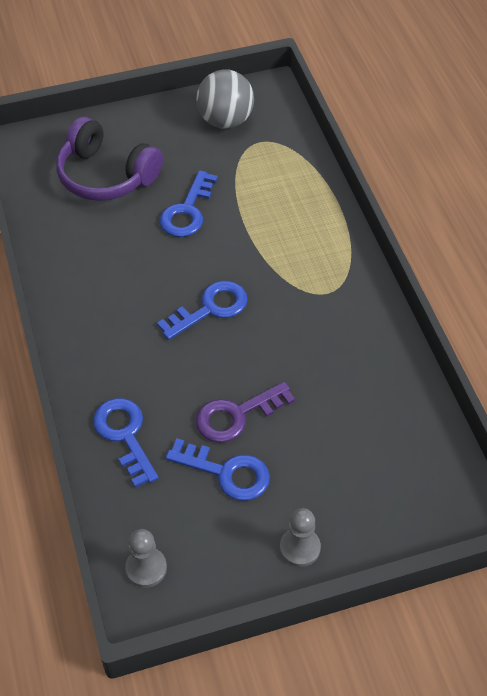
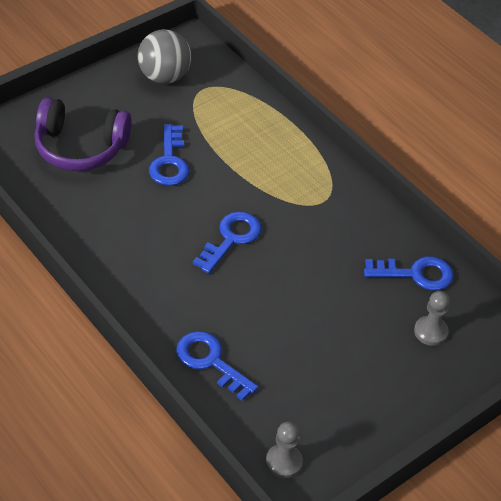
camera: 25 degrees left, 5 degrees down
blue key [166,438,270,501] -> blue key moved to [364,256,454,291]
purple key [196,382,295,443] -> none
grey pawn [280,508,321,567] -> grey pawn moved to [414,291,450,346]

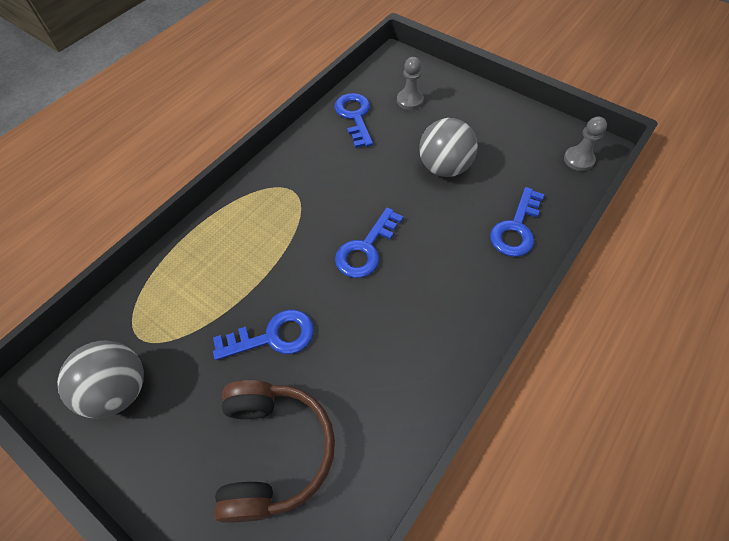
camera: 100 degrees left, 10 degrees up
purple headphones [34,97,131,171] -> brown headphones [214,380,335,523]
blue key [193,211,262,274] -> blue key turned 75 degrees counterclockwise [335,208,403,278]
none -> grey ball [419,118,478,177]

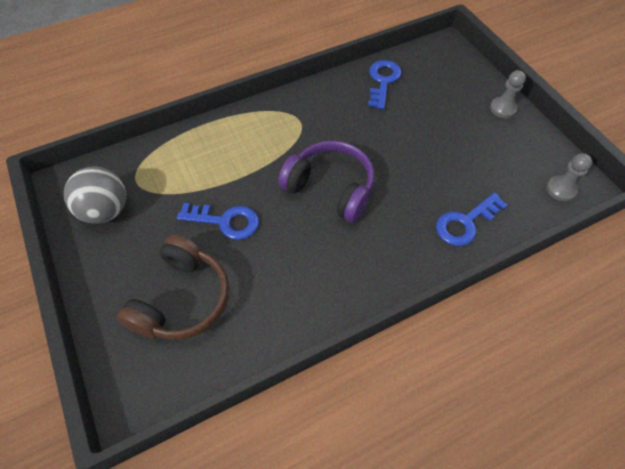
camera: 25 degrees right, 0 degrees up
blue key [335,208,403,278] -> purple headphones [278,140,375,222]
grey pawn [397,57,424,110] -> grey pawn moved to [490,70,526,118]
grey ball [419,118,478,177] -> none

